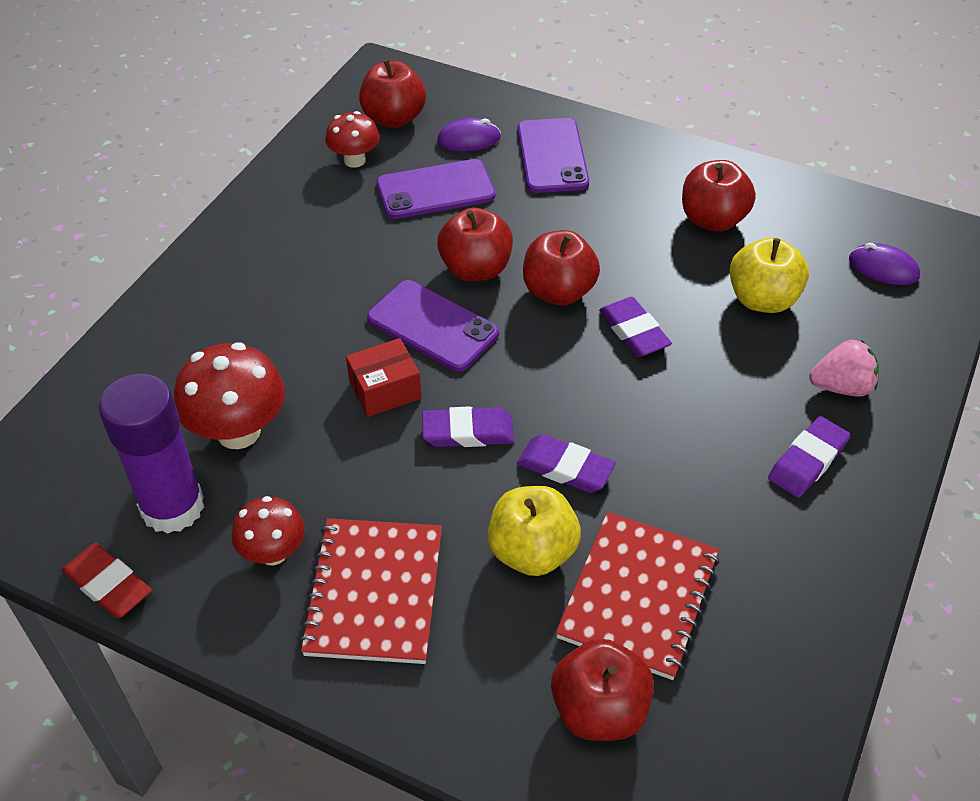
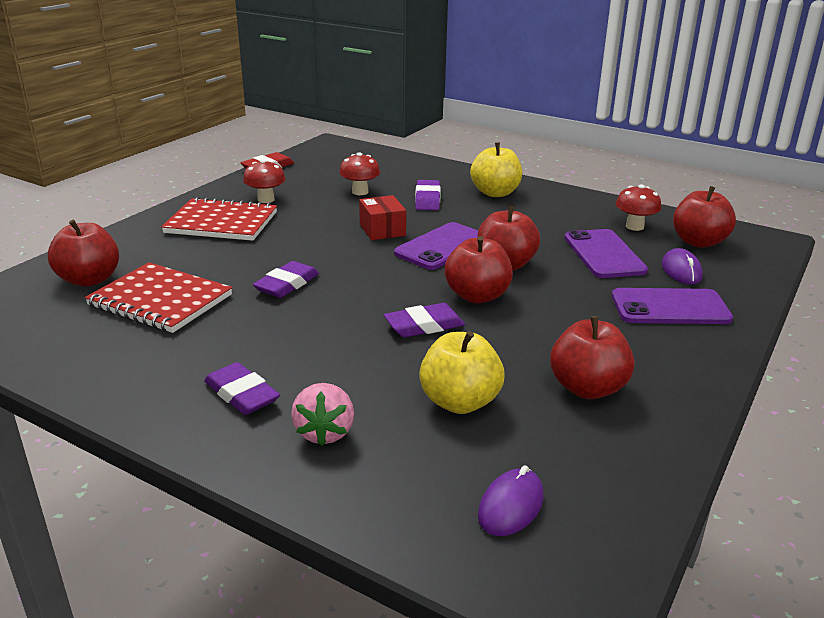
camera: 95 degrees right, 20 degrees down
purple glue stick [99,374,204,534] -> none
red mushroom [174,342,285,449] -> red mushroom [339,152,380,195], size x0.62
purple eraser [422,406,514,447] -> purple eraser moved to [415,180,441,210]
yellow apple [488,486,581,576] -> yellow apple moved to [470,142,522,197]

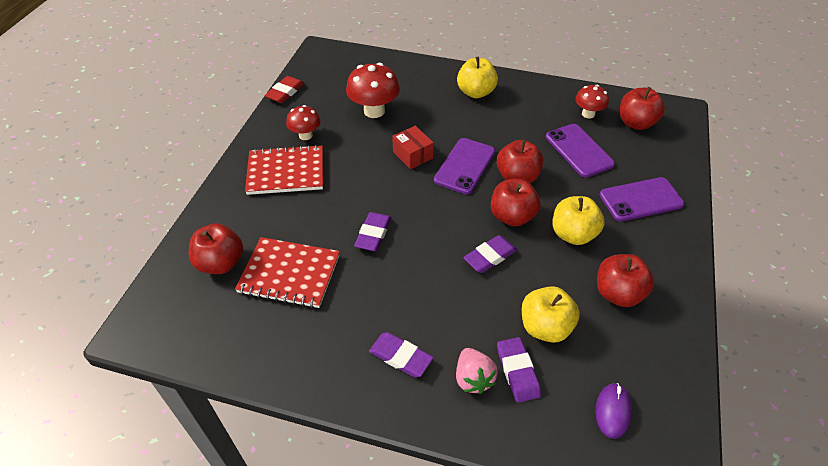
camera: 15 degrees left, 20 degrees up
red mushroom [339,152,380,195] -> red mushroom [346,63,400,118], size x1.62
purple eraser [415,180,441,210] -> purple eraser moved to [497,337,541,403]
purple mouse [662,248,703,285] -> none
none -> yellow apple [552,196,605,245]

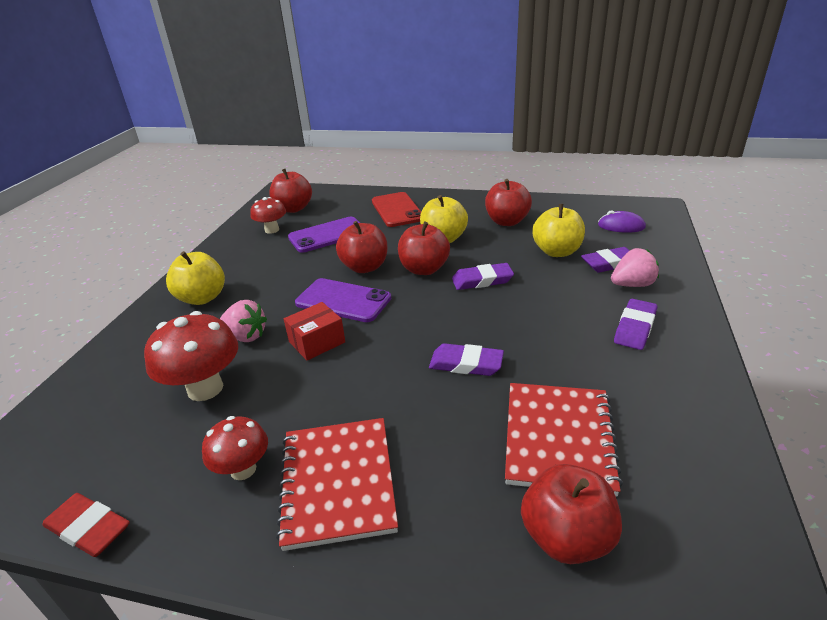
camera: 90 degrees left, 15 degrees down
purple eraser [463,235,517,273] -> purple eraser turned 60 degrees counterclockwise [452,263,514,290]
purple phone [600,177,684,222] -> red phone [372,192,421,227]
none -> pink strawberry [220,300,267,342]

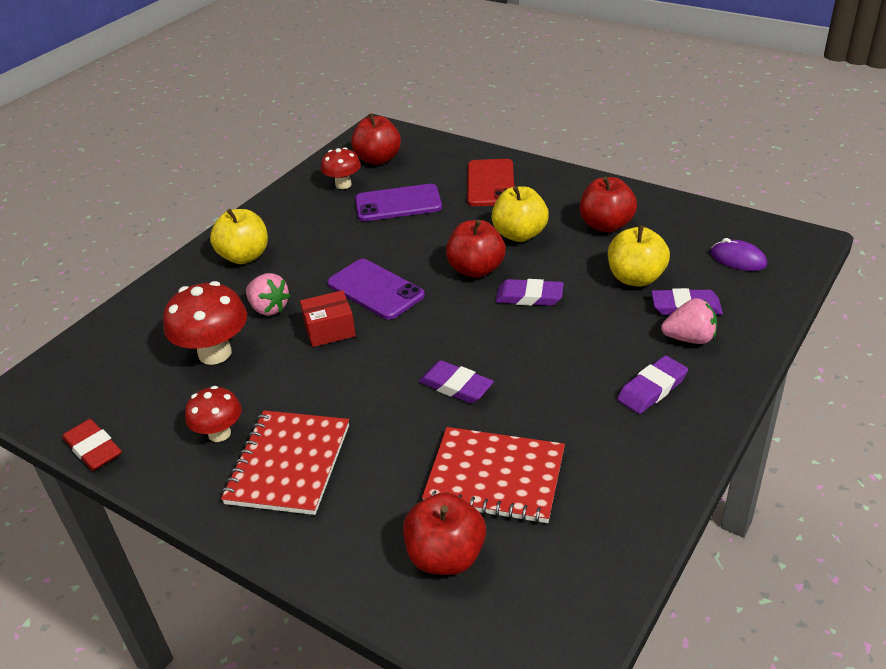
camera: 20 degrees right, 5 degrees up
red apple [336,221,387,273] -> none
red notebook [505,383,623,497] -> red notebook turned 75 degrees clockwise [422,427,565,524]

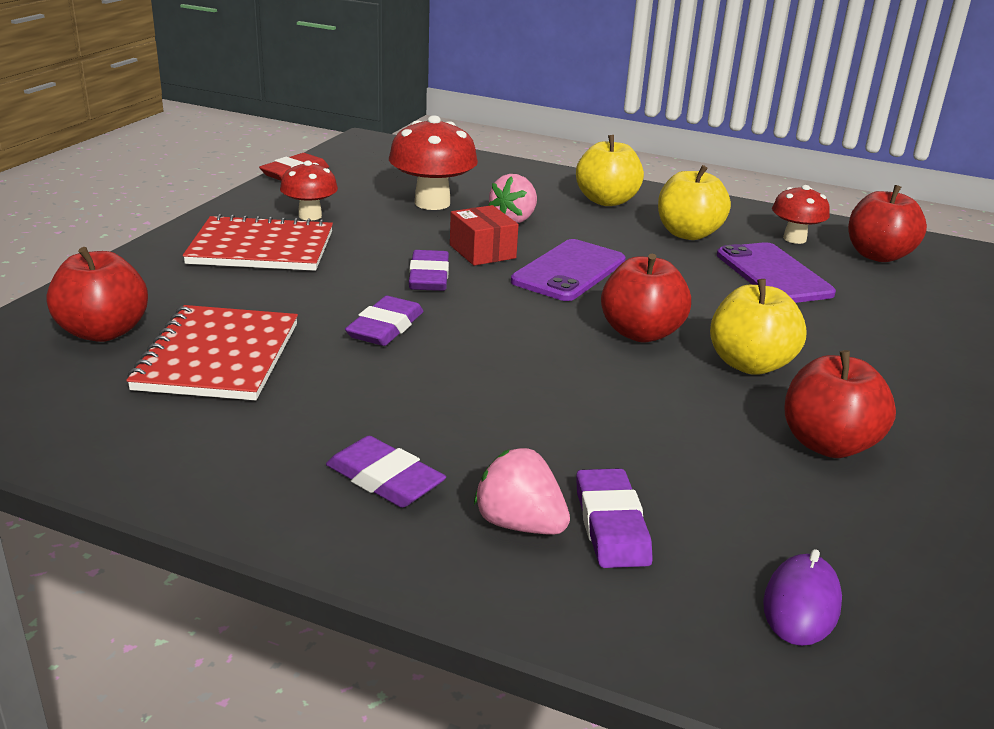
camera: 75 degrees right, 10 degrees down
red phone [467,159,514,206] -> none
purple eraser [495,279,564,306] -> purple eraser moved to [409,250,449,291]
yellow apple [608,225,670,287] -> yellow apple moved to [658,165,731,240]
pink strawberry [661,298,717,344] -> pink strawberry turned 135 degrees clockwise [474,448,570,535]

